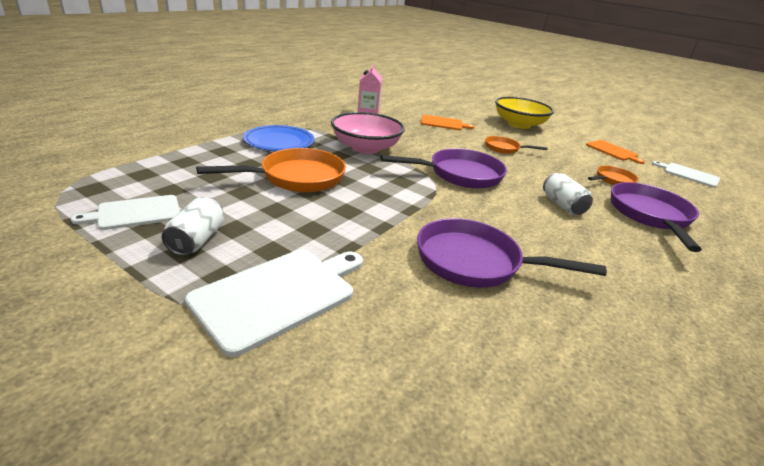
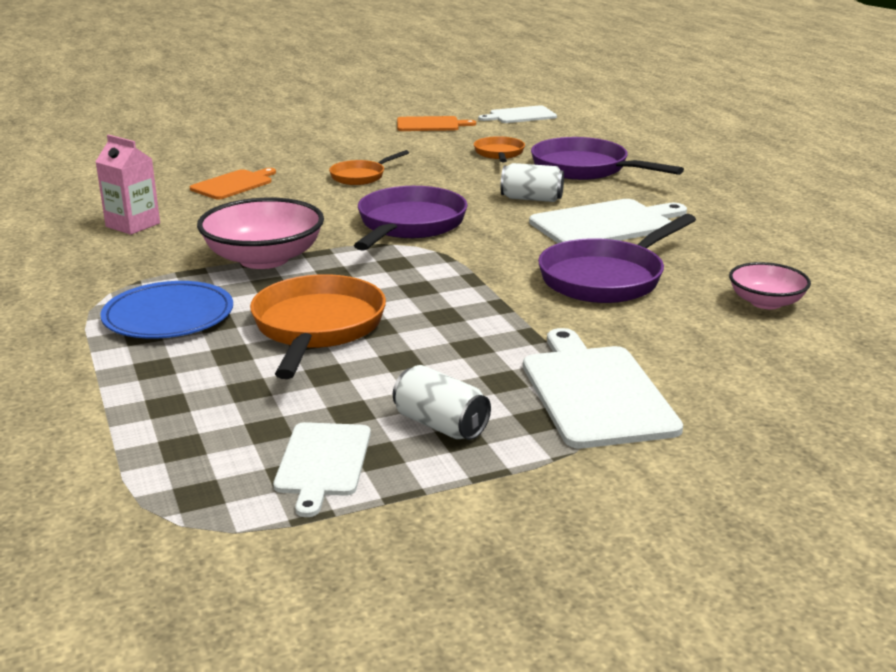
camera: 55 degrees left, 5 degrees down
yellow bowl [495,97,554,129] -> none
none -> white cutting board [529,199,687,243]
none -> pink bowl [729,262,811,309]

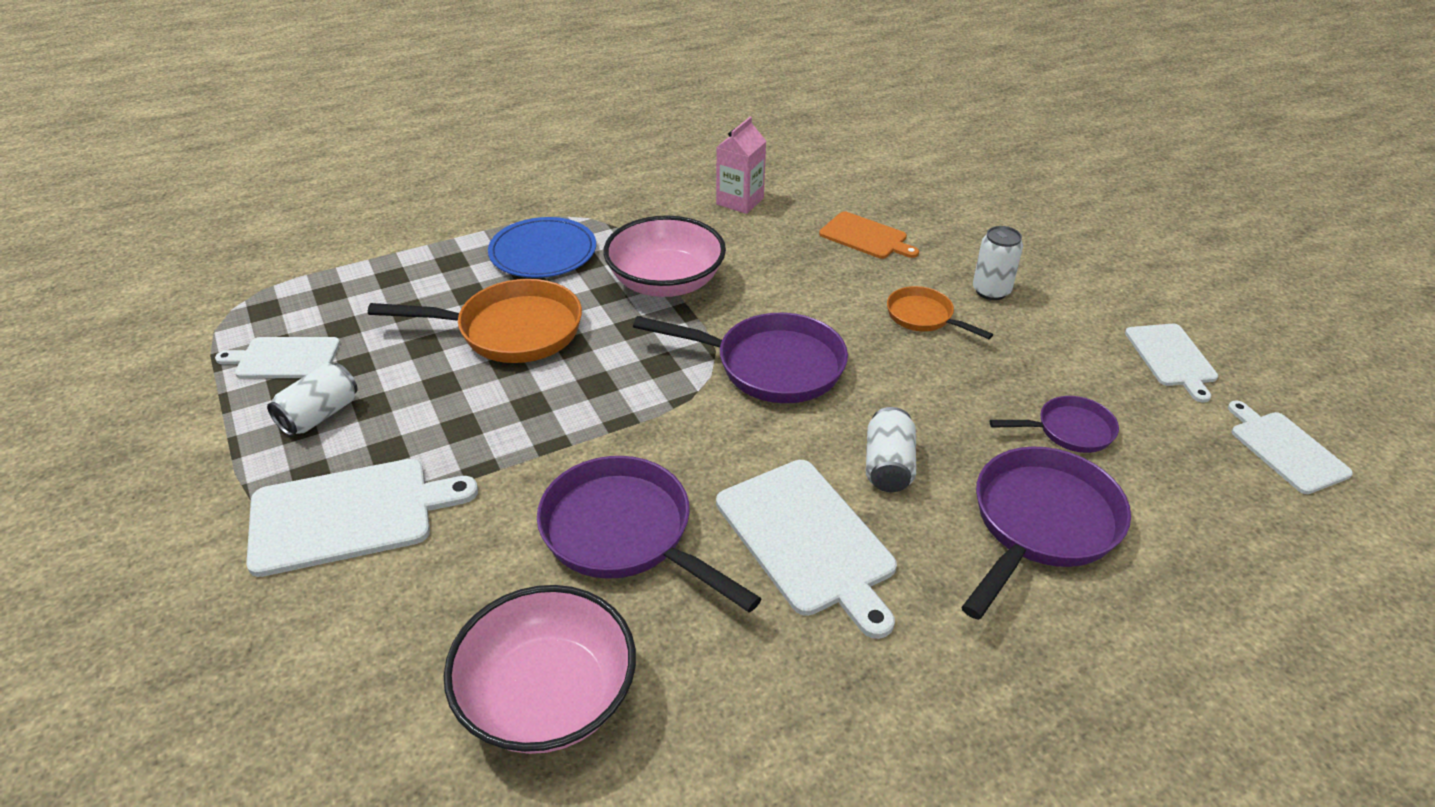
camera: 85 degrees right, 15 degrees up
orange cutting board [397,116,476,131] -> white cutting board [1125,324,1218,402]
orange pan [474,136,525,162] -> purple pan [990,396,1119,453]
pink bowl [729,262,811,309] -> pink bowl [444,585,636,754], size x1.72
none -> white can [973,226,1023,300]

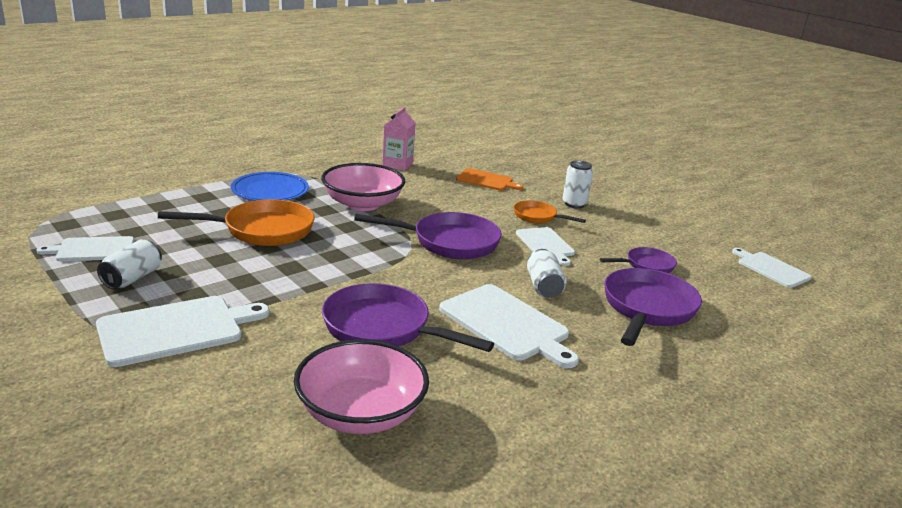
camera: 15 degrees left, 15 degrees down
white cutting board [1125,324,1218,402] -> white cutting board moved to [516,227,575,266]

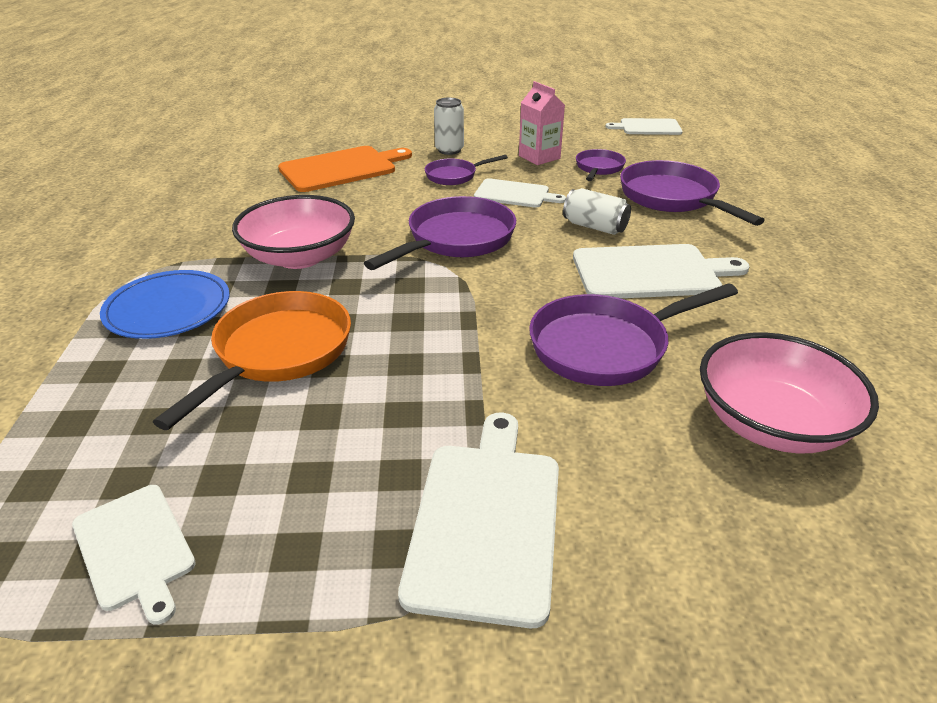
camera: 50 degrees left, 10 degrees up
white cutting board [37,236,134,261] -> white cutting board turned 60 degrees counterclockwise [72,485,196,625]
white can [97,239,162,289] -> none
pink carton [382,107,415,171] -> pink carton moved to [519,81,565,165]
orange cutting board [456,168,523,191] -> orange cutting board [278,146,412,192], size x1.60
orange pan [514,200,586,223] -> purple pan [425,155,508,185]

